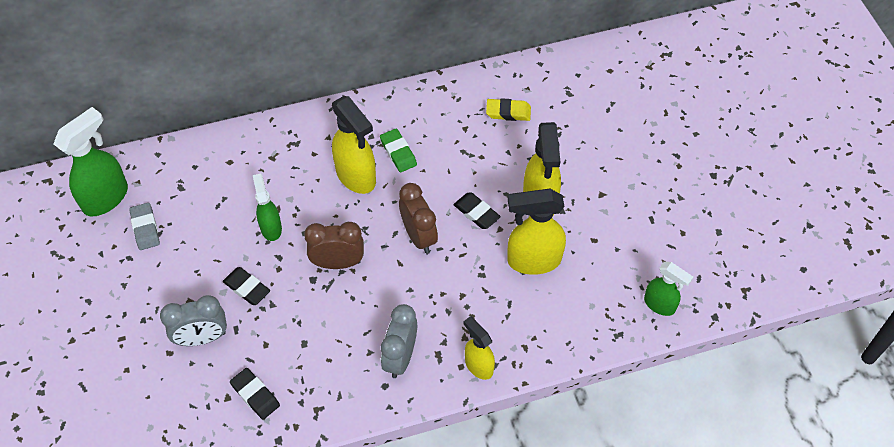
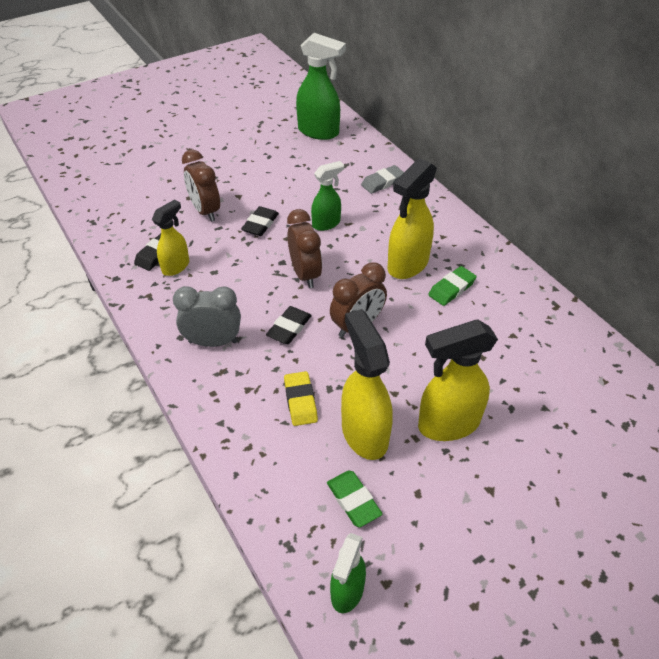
camera: 75 degrees right, 10 degrees down
grey eraser [129,203,160,250] -> grey eraser moved to [361,165,404,194]
grey clock [160,295,227,346] -> brown clock [182,150,220,222]
black eraser [454,192,501,229] -> black eraser moved to [266,306,312,344]
yellow spray bottle [463,316,495,380] -> yellow spray bottle moved to [152,200,189,276]
yellow eraser [486,98,531,121] -> yellow eraser moved to [284,371,318,426]
none -> green eraser [327,471,382,527]

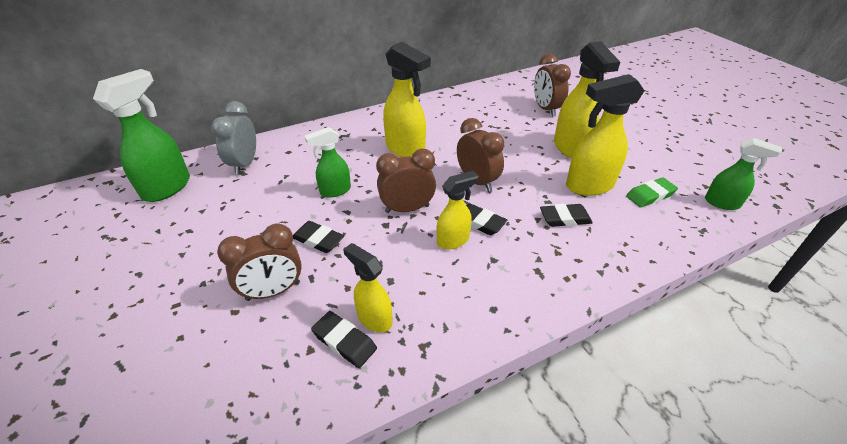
camera: 85 degrees left, 5 degrees down
grey clock [173,286,241,347] -> grey clock moved to [211,101,256,175]
yellow eraser [284,371,318,426] -> black eraser [540,204,593,227]
green spray bottle [311,161,344,231] -> green spray bottle turned 90 degrees counterclockwise [305,127,351,198]
grey eraser [361,165,404,194] -> none
green eraser [428,266,477,306] -> none
none -> yellow spray bottle [437,171,478,249]
none -> brown clock [534,53,571,117]

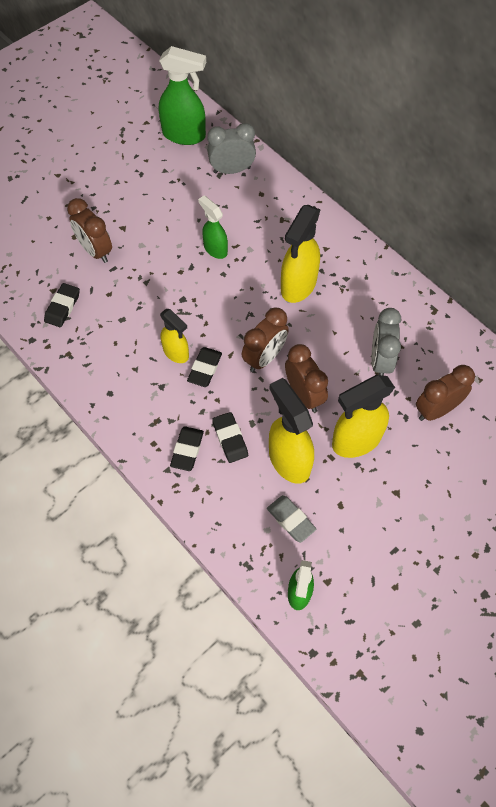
camera: 75 degrees right, 20 degrees up
black eraser [293,221,344,253] -> black eraser moved to [170,426,204,471]
yellow spray bottle [343,243,392,332] -> none
brown clock [376,149,436,213] -> brown clock moved to [285,344,328,412]
green eraser [626,177,678,208] -> grey eraser [267,495,316,543]
none -> grey clock [371,308,401,376]

